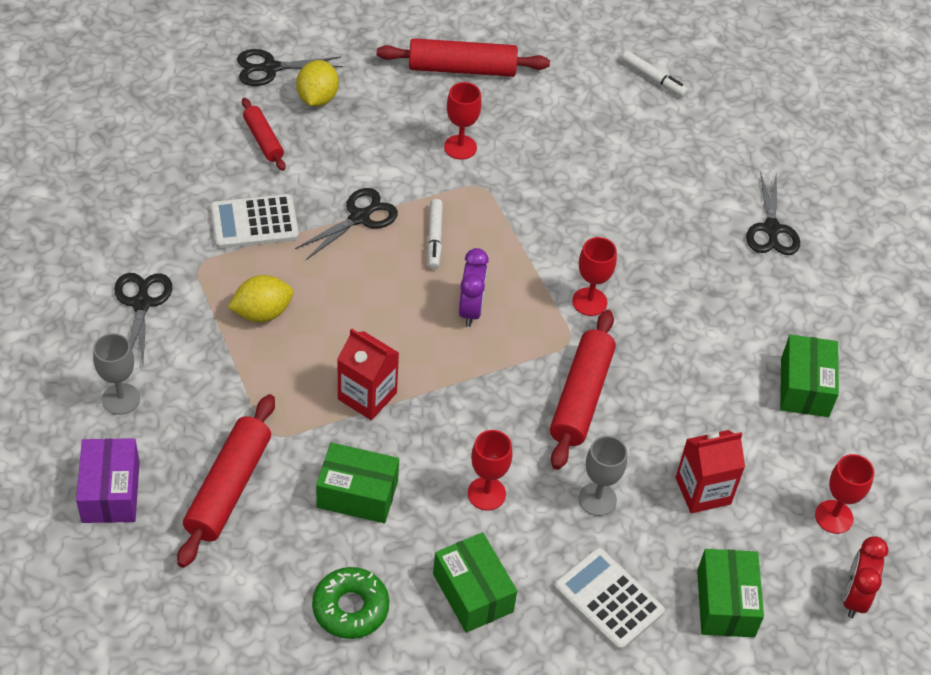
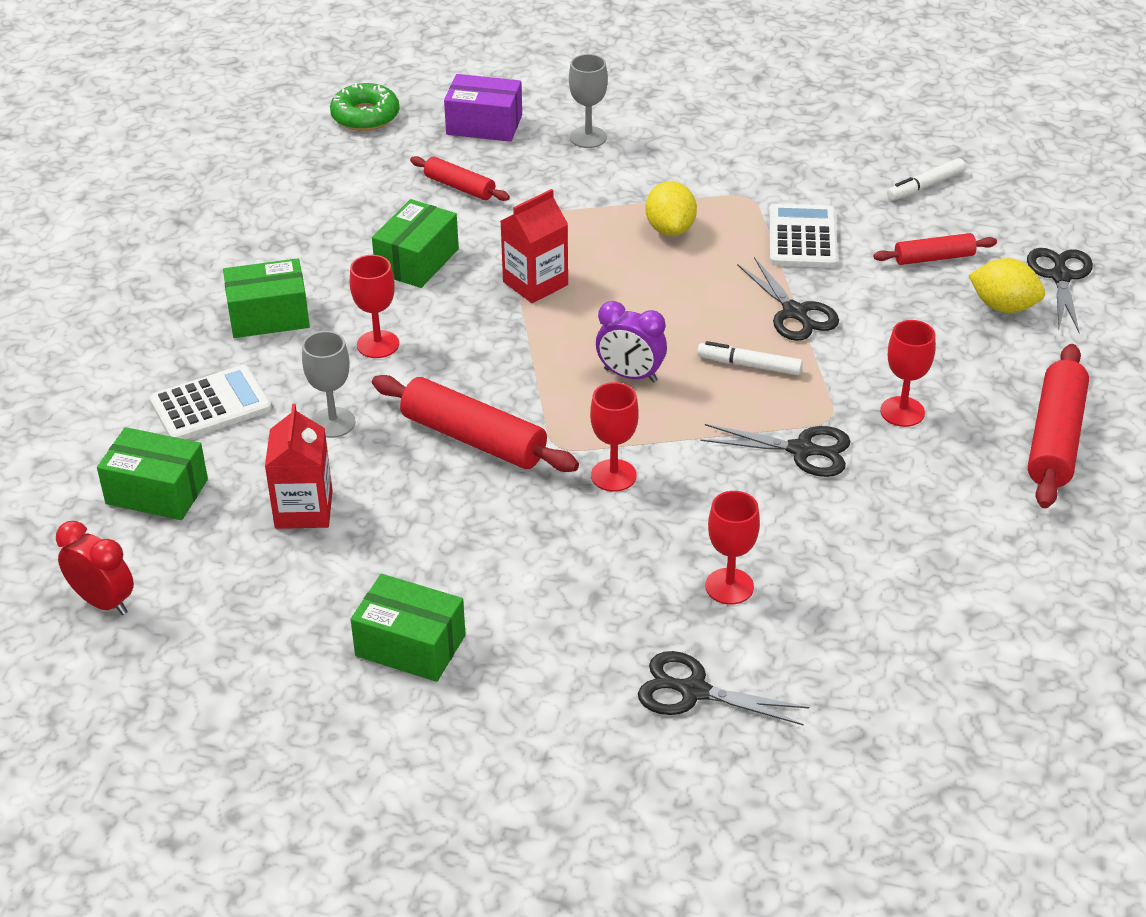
camera: 110 degrees right, 10 degrees down
black scissors [114,273,172,365] -> black scissors moved to [700,424,851,477]
red rolling pin [177,394,275,568] -> red rolling pin [410,156,510,201], size x0.58
green donut [312,567,389,639] -> green donut moved to [330,83,399,131]
white marker [621,51,688,97] -> white marker moved to [887,158,966,200]
red goblet [815,454,874,534] -> red goblet moved to [705,491,760,604]

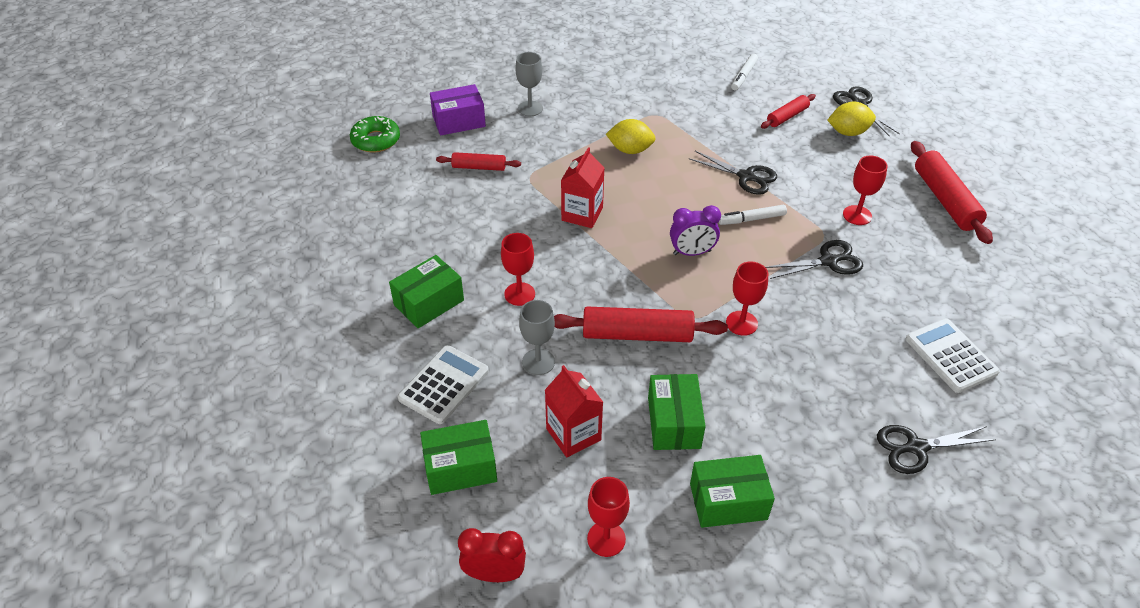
camera: 30 degrees left, 5 degrees up
green box [372,199,459,288] -> green box moved to [648,374,706,450]
yellow lemon [645,181,697,236] -> yellow lemon turned 45 degrees counterclockwise [606,119,656,154]
red goblet [705,491,760,604] -> red goblet moved to [587,477,630,557]
white calculator [769,204,838,268] -> white calculator moved to [906,318,1000,393]

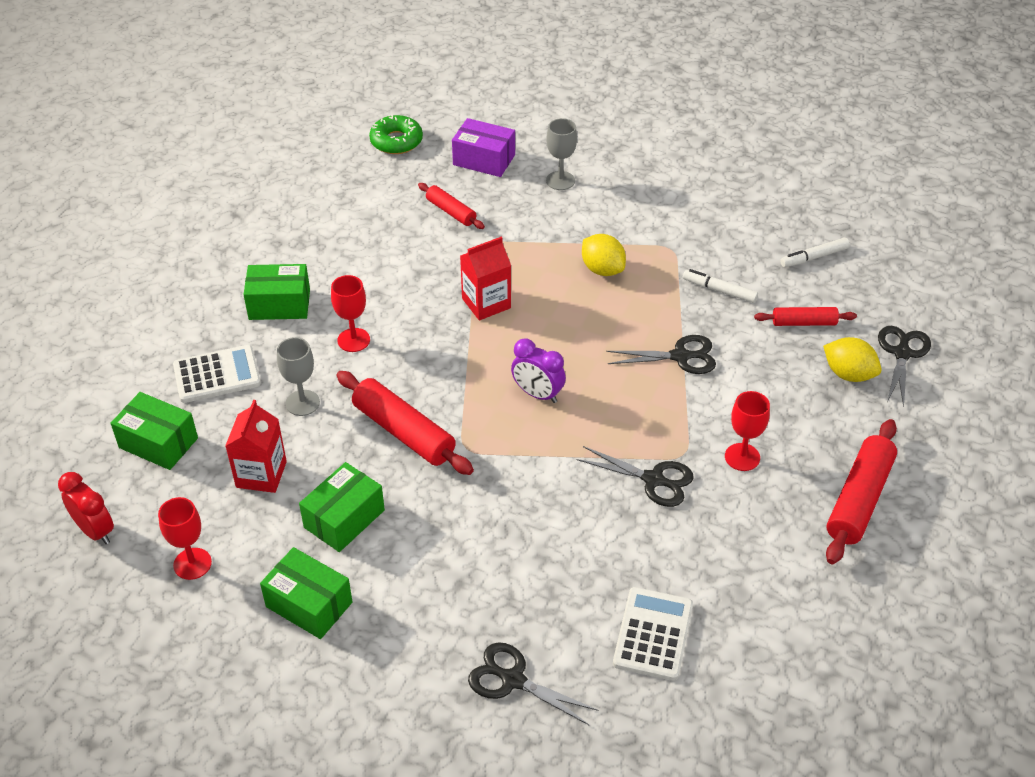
camera: 40 degrees right, 0 degrees up
black scissors [689,151,777,195] -> black scissors turned 75 degrees counterclockwise [606,335,716,374]
white marker [719,205,787,225] -> white marker moved to [683,269,758,303]
red goblet [726,261,768,336] -> none

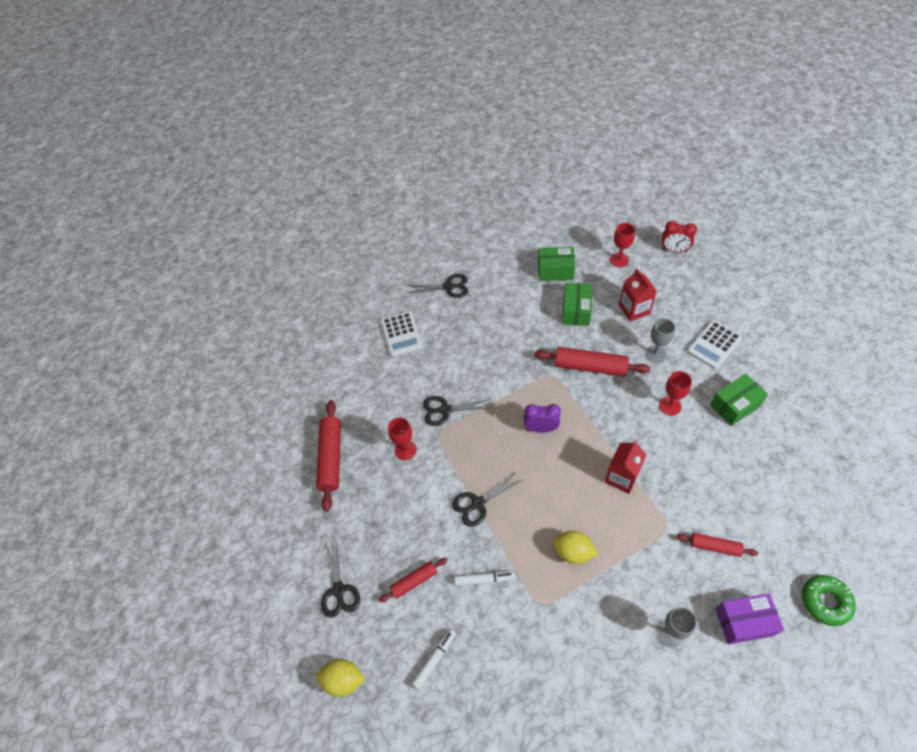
camera: 155 degrees right, 10 degrees up
green box [110,392,198,470] -> none
yellow lemon [823,337,882,382] -> yellow lemon moved to [316,659,365,697]

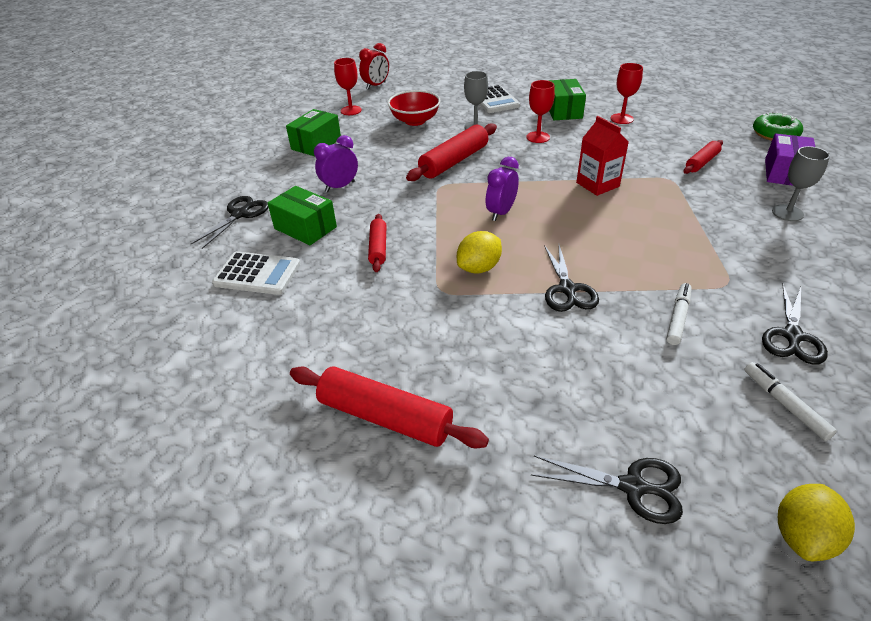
camera: 65 degrees left, 15 degrees down
red rolling pin [379,558,447,603] -> red rolling pin moved to [368,214,387,272]
red goblet [388,418,417,460] -> red goblet moved to [610,63,643,124]
black scissors [423,396,493,426] -> black scissors moved to [762,284,828,365]
yellow lemon [552,531,598,564] -> yellow lemon moved to [457,231,502,274]
green box [562,283,592,326] -> green box moved to [268,186,337,245]
red carton [619,269,657,321] -> red bowl [388,90,441,126]
none -> purple clock [314,135,358,192]

